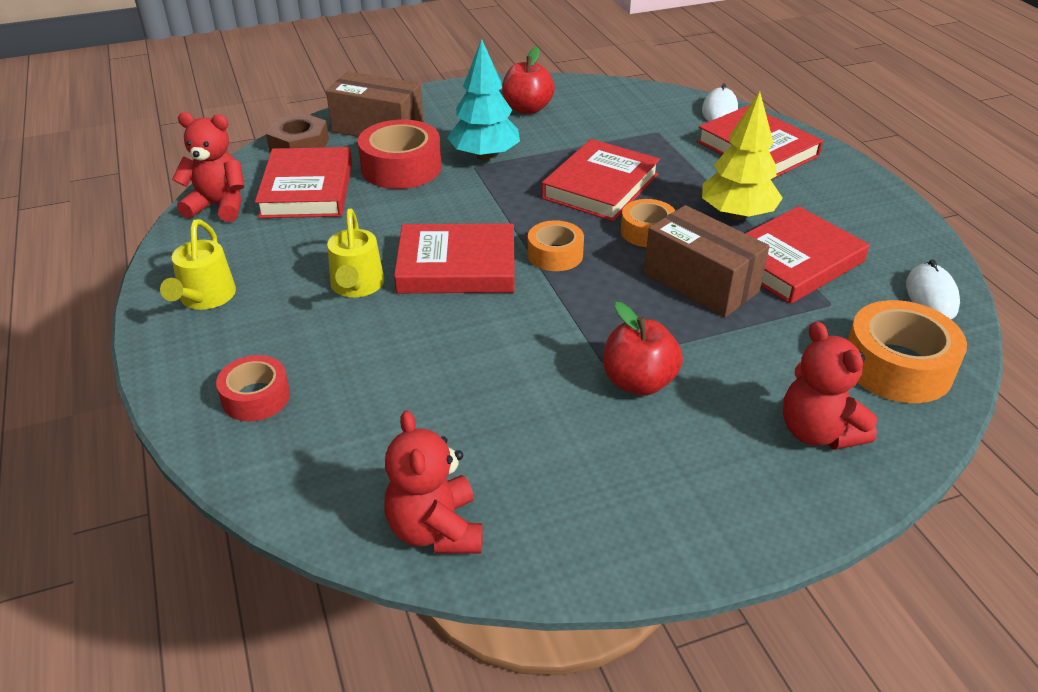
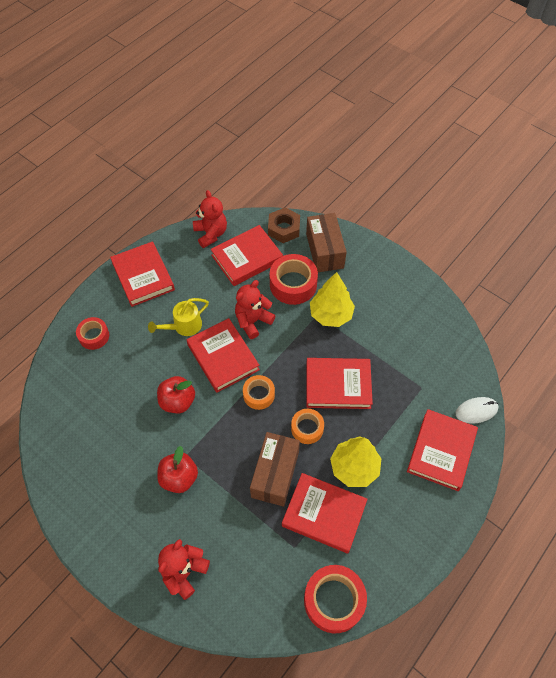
camera: 60 degrees right, 20 degrees up
yellow watering can [160,219,236,310] -> red book [110,242,175,307]
red teddy bear [385,410,483,554] -> red teddy bear moved to [235,280,275,339]
turquoise tree [447,39,520,161] -> yellow tree [310,272,355,327]
red apple [502,47,555,114] -> red apple moved to [157,376,195,413]
orange tape [848,300,967,403] -> none
white mouse [906,259,960,319] -> red tape [304,565,367,633]

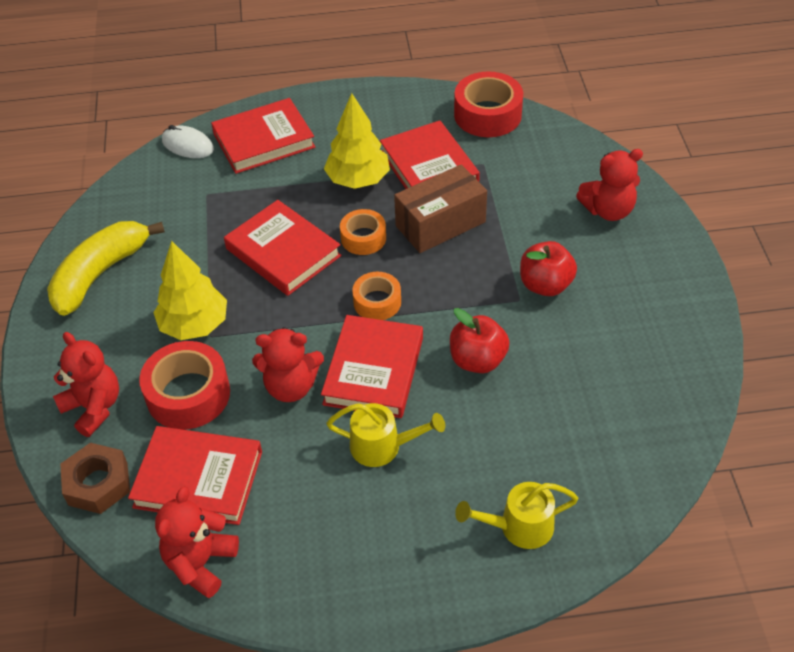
camera: 135 degrees left, 10 degrees down
red tape [76,317,109,350] -> yellow watering can [455,482,578,549]
red book [110,242,175,307] -> none
brown box [306,213,347,272] -> red teddy bear [53,332,119,437]
none -> yellow banana [47,221,165,316]

